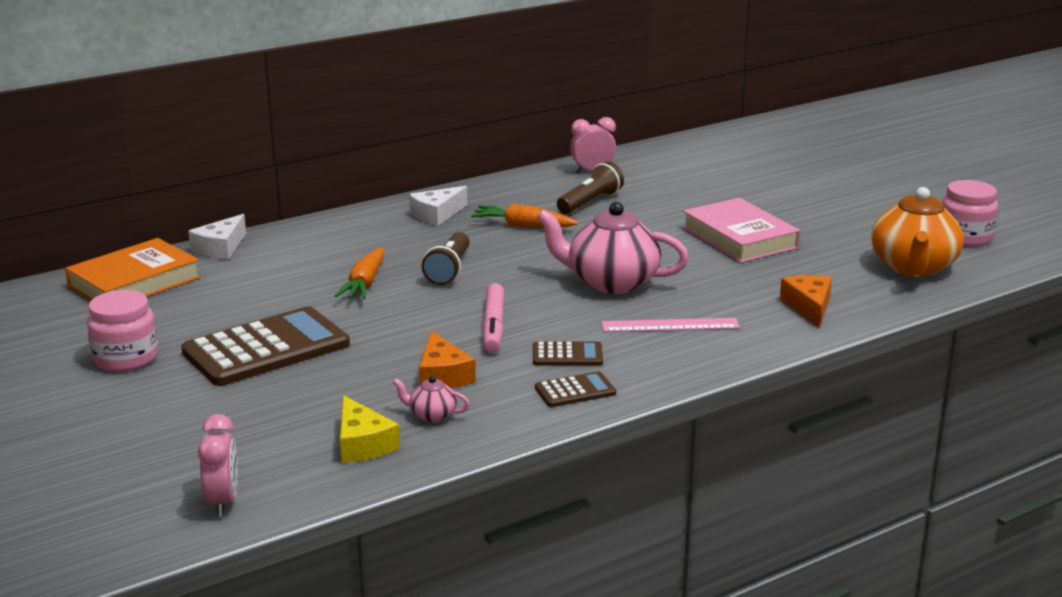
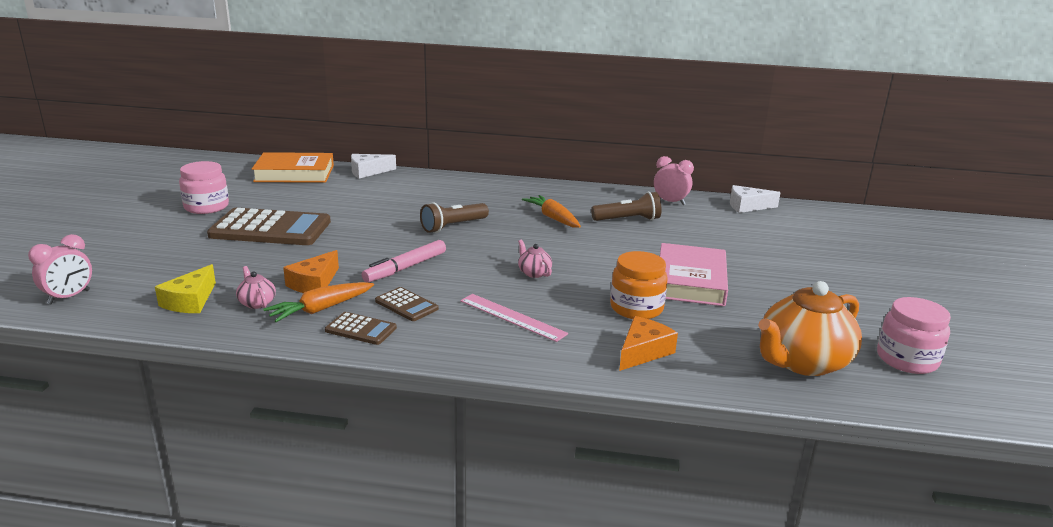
camera: 40 degrees right, 0 degrees up
orange carrot [334,247,385,299] -> orange carrot moved to [263,282,374,322]
white cheese [409,186,467,226] -> white cheese moved to [730,185,781,213]
pink teapot [537,202,689,294] -> pink teapot [518,240,552,278], size x0.43
none -> orange jar [610,251,668,319]

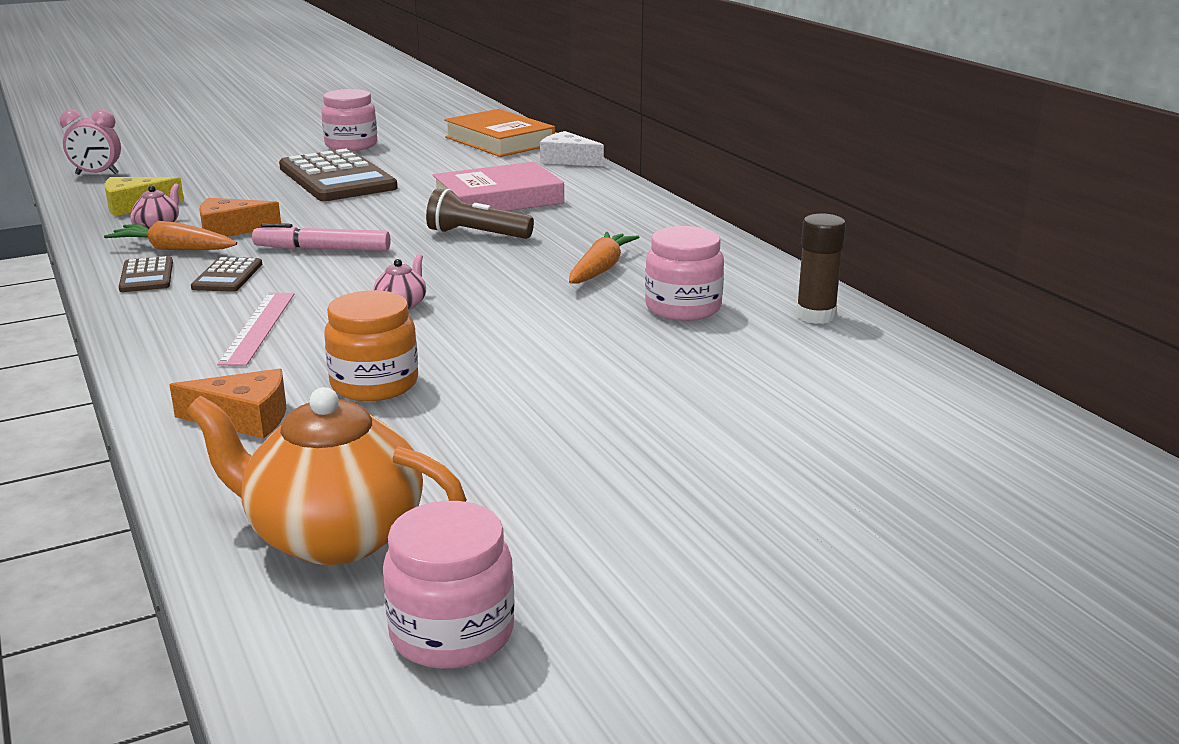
camera: 55 degrees right, 0 degrees up
brown flashlight [591,192,661,221] -> pink jar [645,226,724,321]
pink clock [654,156,694,205] -> brown glue stick [796,213,846,324]
pink book [660,243,728,306] -> pink book moved to [433,162,564,211]
white cheese [730,185,781,213] -> none

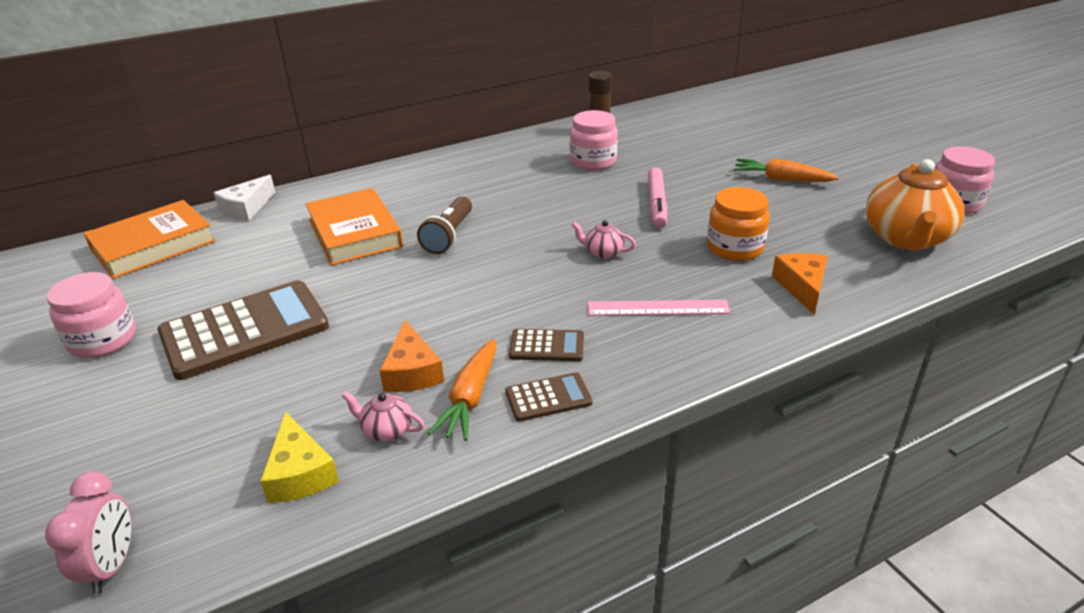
camera: 90 degrees left, 10 degrees up
pink marker [252,223,391,251] -> pink marker moved to [648,167,667,228]
pink book [433,162,564,211] -> orange book [306,188,403,265]
orange carrot [569,232,640,284] -> orange carrot moved to [733,158,839,182]

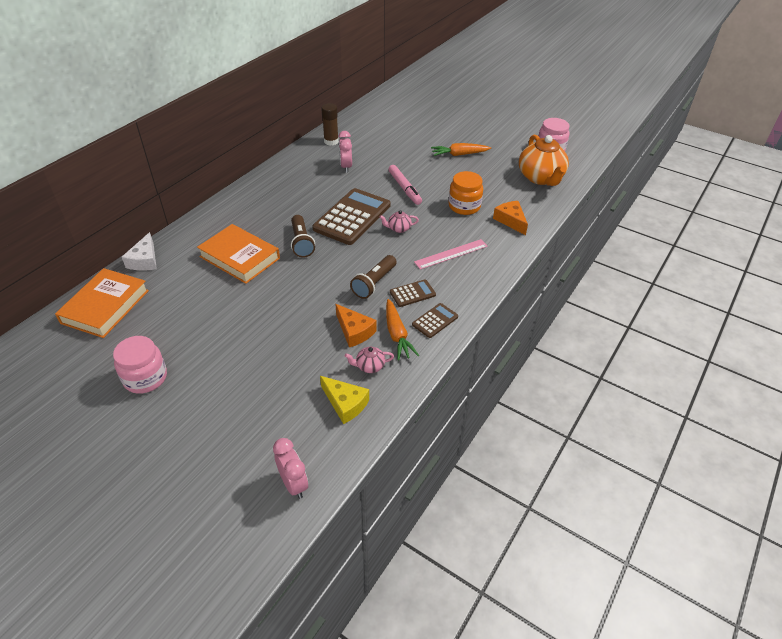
camera: 30 degrees left, 10 degrees up
brown calculator [157,280,329,380] -> brown calculator moved to [312,188,390,245]
pink jar [570,110,618,170] -> pink clock [338,131,352,173]
none -> brown flashlight [350,255,397,299]

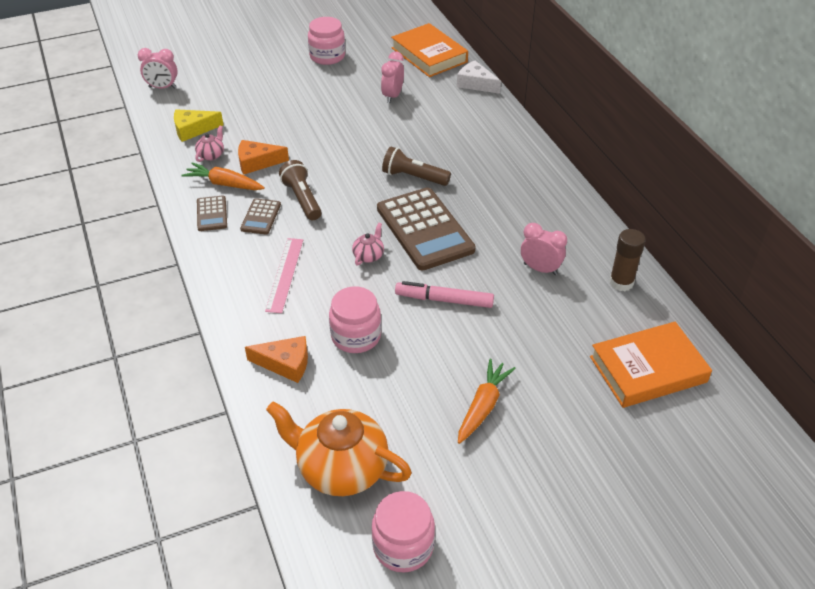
camera: 125 degrees right, 0 degrees up
orange book [197,224,280,284] -> orange book moved to [590,322,712,408]
orange jar [449,171,483,215] -> pink jar [329,286,381,353]
none -> pink clock [381,52,404,103]

